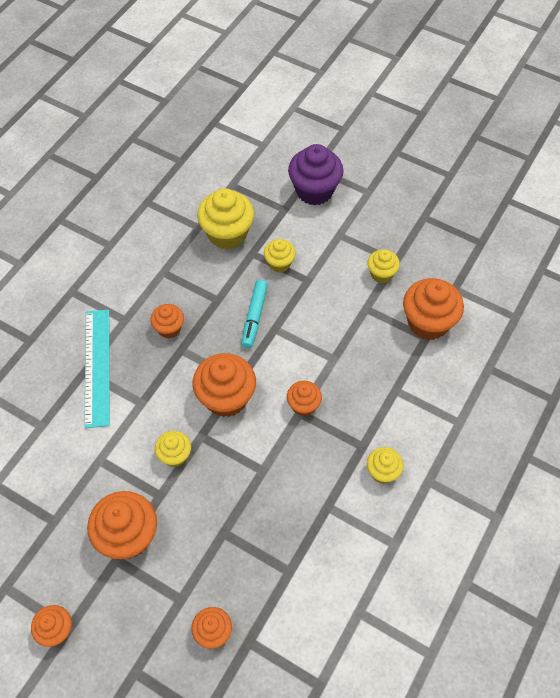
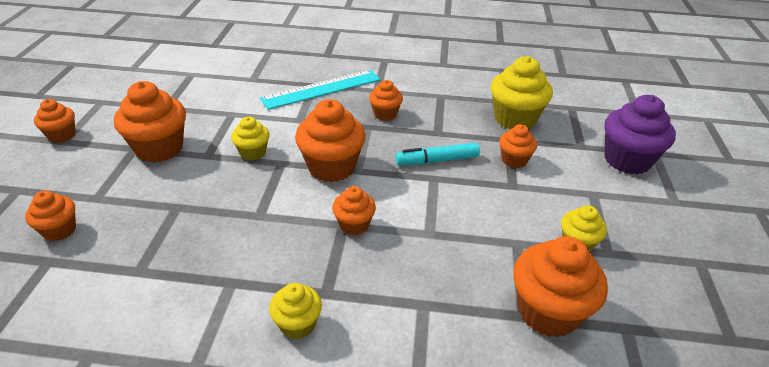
camera: 65 degrees right, 20 degrees down
yellow cupcake [264,239,296,273] -> orange cupcake [499,124,537,168]

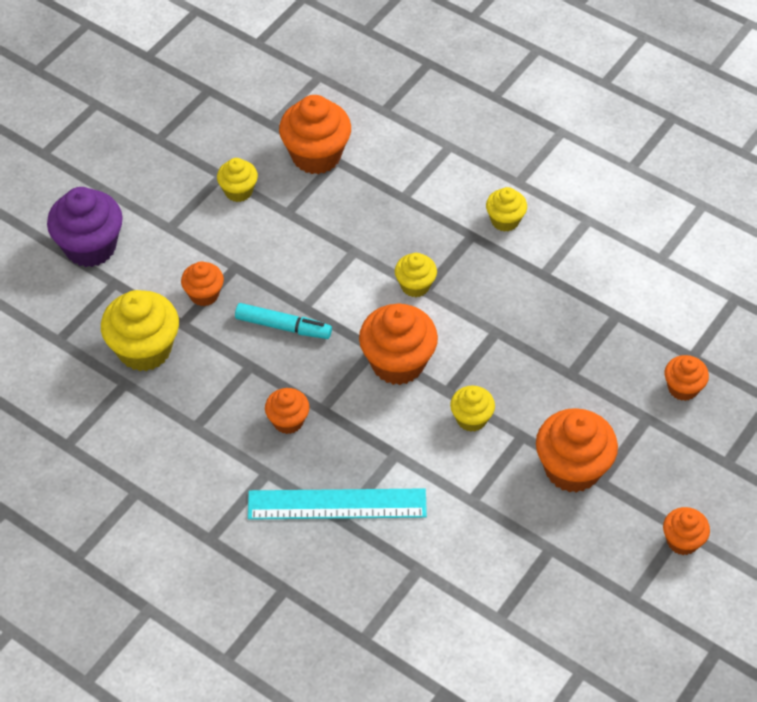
camera: 150 degrees left, 15 degrees up
orange cupcake [332,186,376,236] -> yellow cupcake [395,253,437,297]

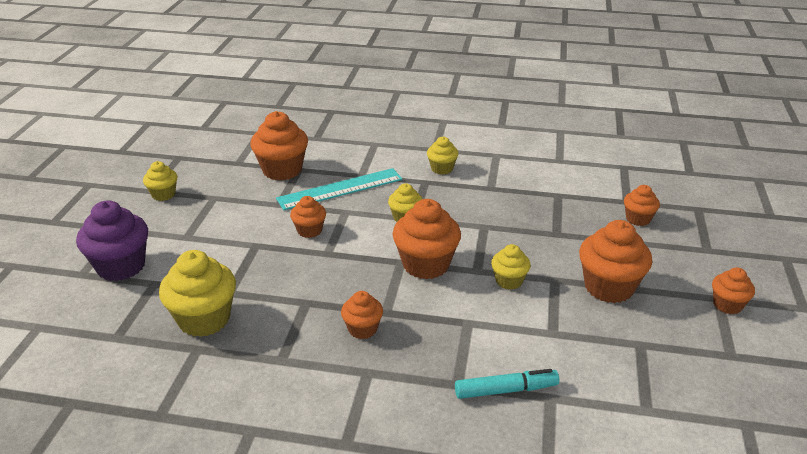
camera: 25 degrees left, 20 degrees down
orange cupcake [181,261,224,306] -> orange cupcake moved to [290,196,326,238]
yellow cupcake [217,158,258,202] -> yellow cupcake moved to [143,161,177,201]
turquoise marker [235,303,332,339] -> turquoise marker moved to [455,369,559,399]
turquoise ruler [248,488,427,520] -> turquoise ruler moved to [276,168,403,210]

